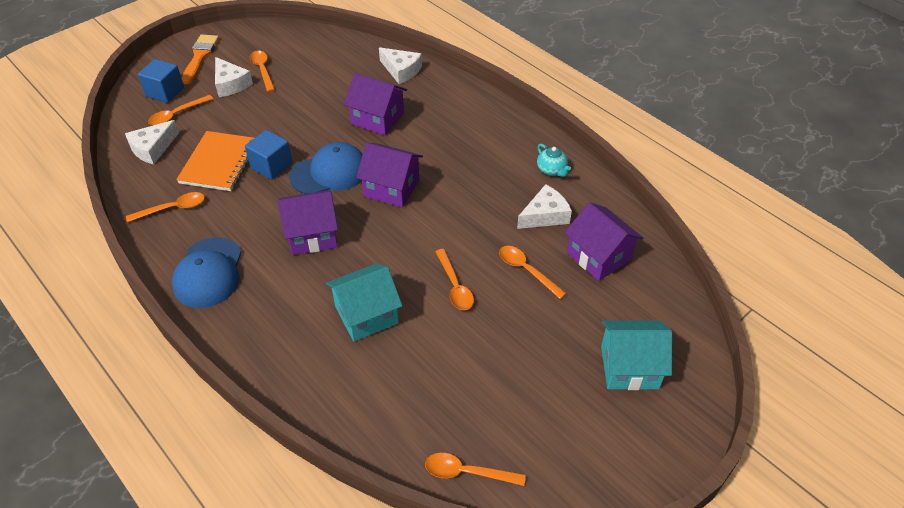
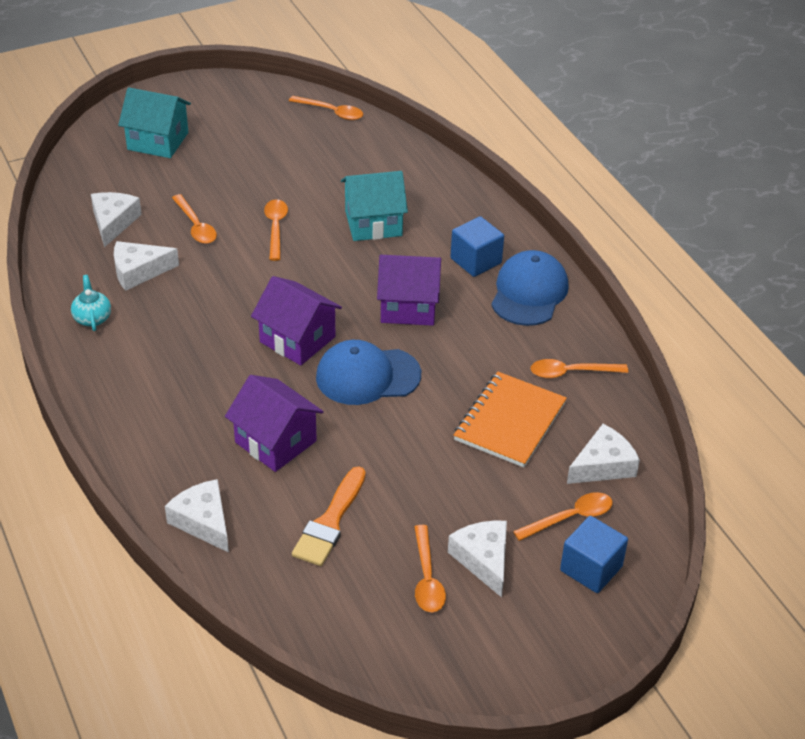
camera: 165 degrees left, 5 degrees down
orange brush [182,34,219,84] -> orange brush moved to [292,466,366,566]
blue cube [245,130,293,180] -> blue cube moved to [451,216,504,277]
purple house [564,202,643,281] -> white cheese [91,192,142,247]

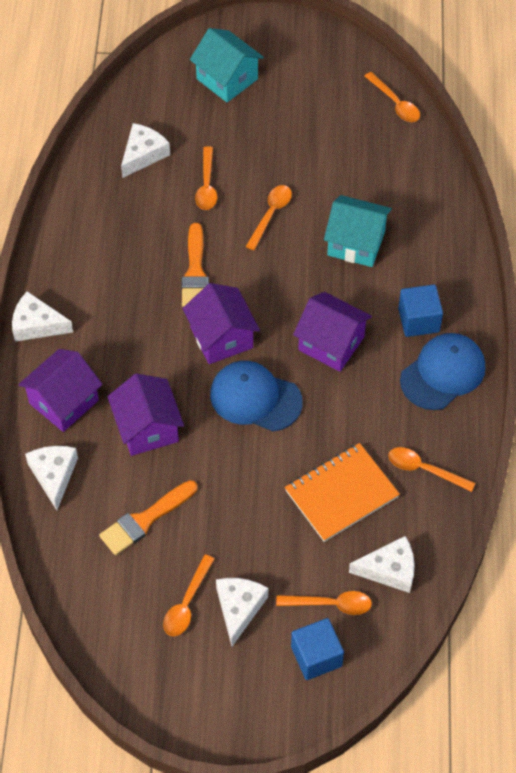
camera: 30 degrees right, 15 degrees up
turquoise teapot [71,275,111,331] -> none
white cheese [114,241,179,291] -> white cheese moved to [12,291,73,342]
none -> purple house [18,349,102,432]
none -> orange brush [181,223,209,307]

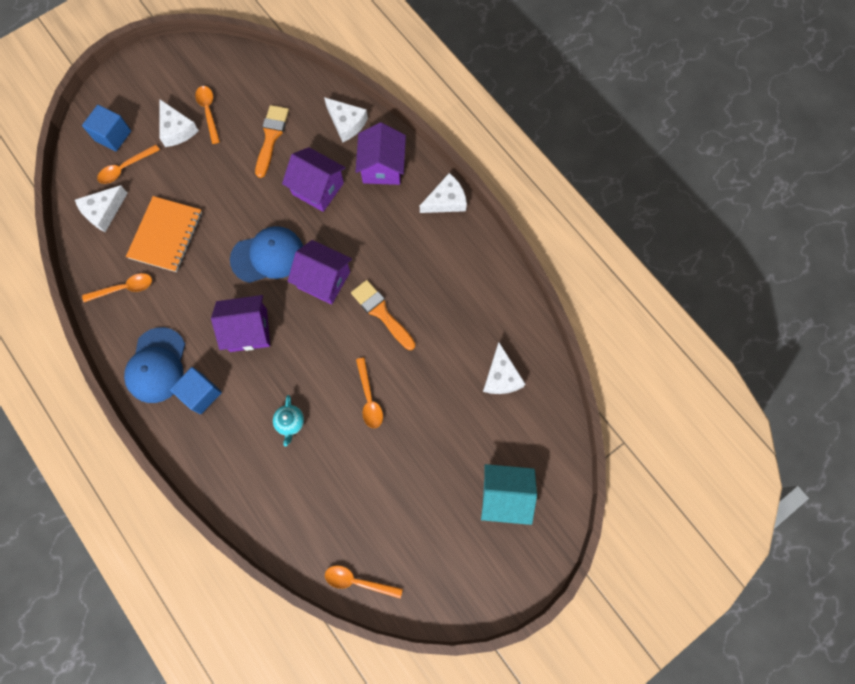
camera: 140 degrees right, 15 degrees up
orange spoon [195,146,217,210] -> none
turquoise house [324,195,392,267] -> turquoise teapot [273,395,304,446]

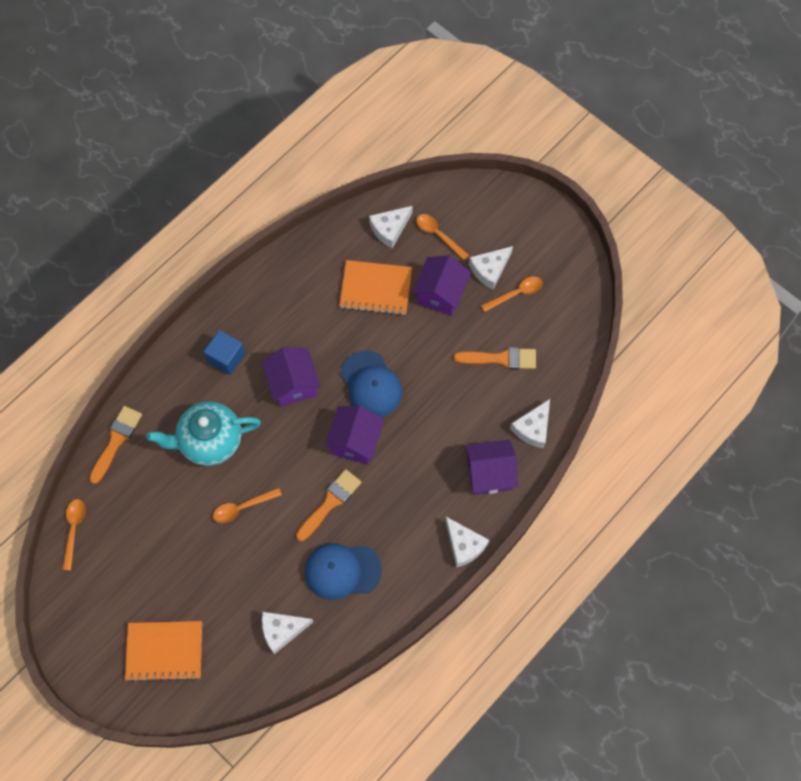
camera: 80 degrees right, 5 degrees down
white cheese [75,185,128,232] -> white cheese turned 75 degrees counterclockwise [369,206,412,248]
blue cube [82,105,131,151] -> none
orange spoon [82,273,152,302] -> none
blue cap [124,327,185,403] -> blue cap moved to [304,543,382,600]
turquoise teapot [273,395,304,446] -> turquoise teapot [147,401,261,466], size x2.24
purple house [282,147,345,212] -> purple house moved to [412,255,471,316]
turquoise house [481,464,537,525] -> orange notebook [125,621,202,682]
none -> orange brush [89,406,142,484]

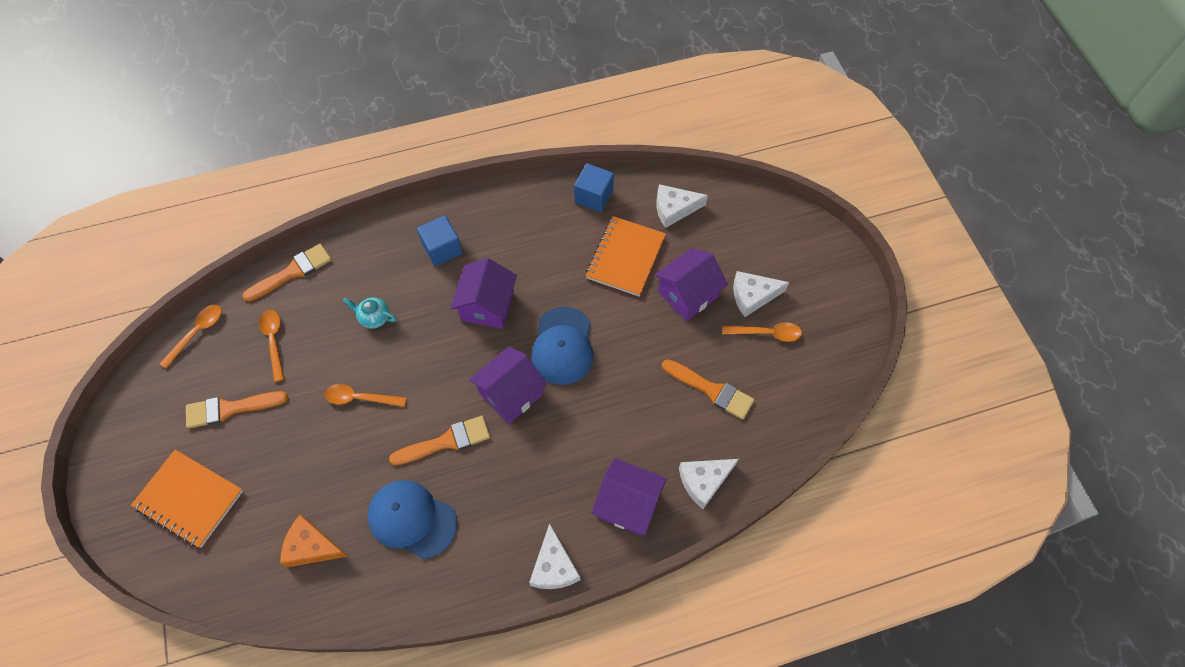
camera: 30 degrees right, 5 degrees down
turquoise teapot [147,401,261,466] -> turquoise teapot [343,297,397,329], size x0.45
white cheese [262,612,313,654] -> orange cheese [280,515,348,567]
orange notebook [339,260,412,315] -> orange notebook turned 75 degrees clockwise [586,216,666,297]
orange spoon [416,214,469,260] -> orange spoon moved to [259,310,284,382]
none -> orange brush [186,391,288,428]
none -> blue cube [574,163,614,212]

